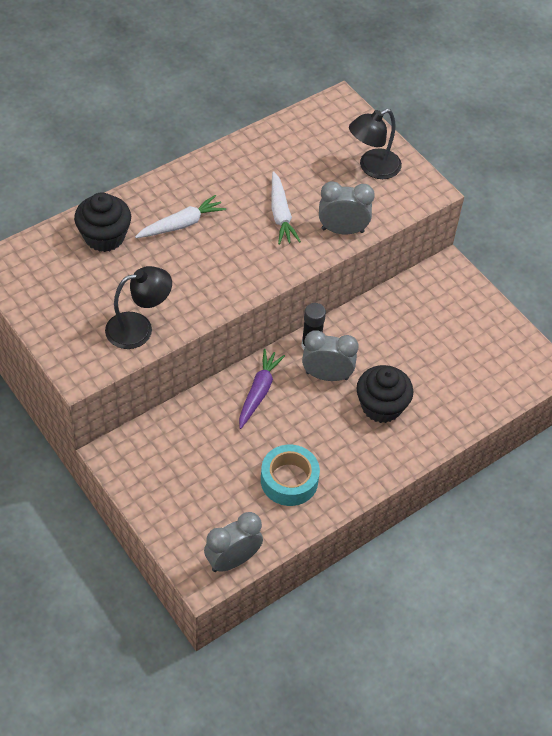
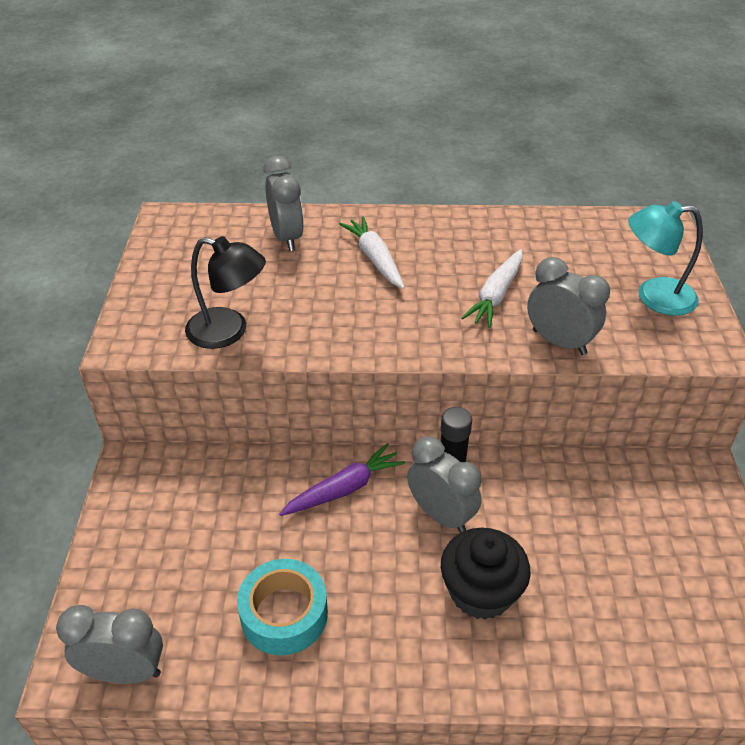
camera: 40 degrees right, 10 degrees down
black cupcake [74,192,131,252] -> grey clock [263,156,304,251]
white carrot [135,195,226,238] -> white carrot turned 120 degrees counterclockwise [339,216,405,289]
black lamp [349,109,402,179] -> turquoise lamp [628,201,703,316]

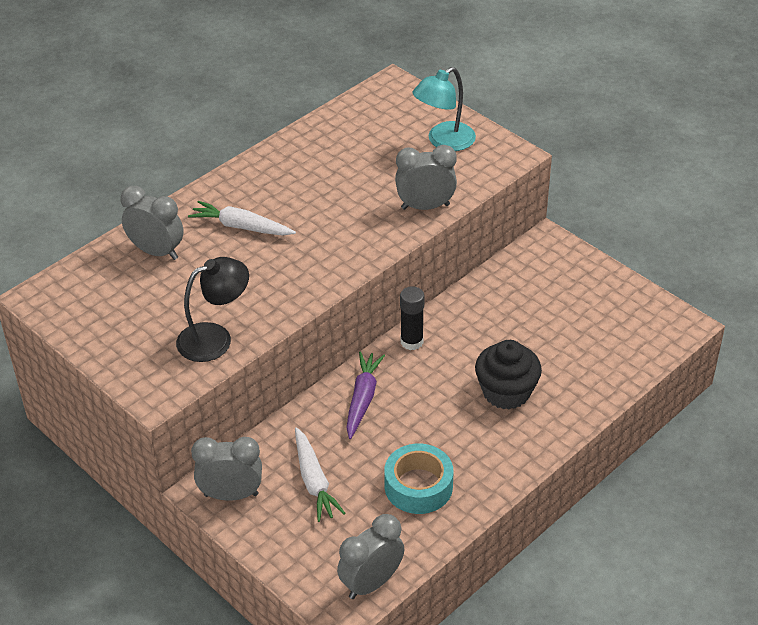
camera: 45 degrees left, 0 degrees up
grey clock [407,437,482,533] -> grey clock moved to [191,437,262,501]
white carrot [461,249,523,328] -> white carrot moved to [295,427,346,522]

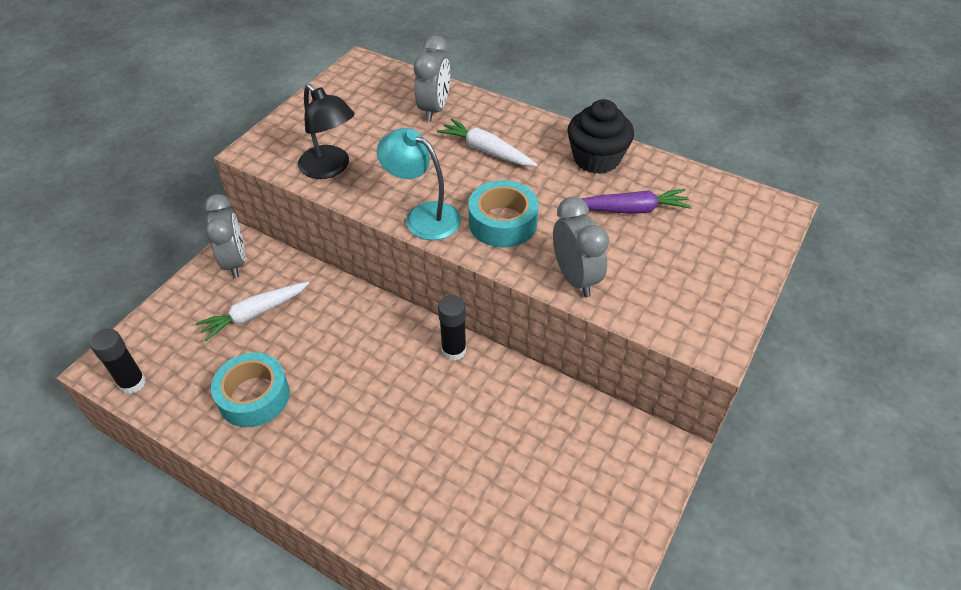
camera: 75 degrees right, 5 degrees up
white carrot [188,201,296,236] -> white carrot turned 60 degrees counterclockwise [437,118,537,166]
grey clock [337,514,404,599] -> black glue stick [90,328,146,394]
purple carrot [347,352,385,439] -> purple carrot moved to [581,189,692,214]
turquoise lamp [412,67,476,151] -> turquoise lamp moved to [377,128,461,240]
black cupcake [475,340,542,410] -> black cupcake moved to [567,99,634,174]
none -> turquoise tape [468,180,539,248]

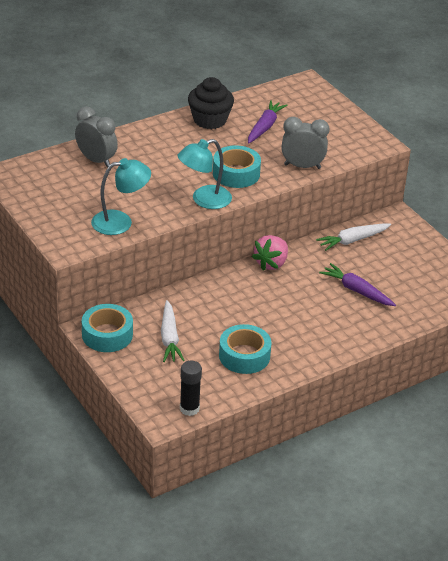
camera: 65 degrees left, 10 degrees down
grey clock [204,194,245,278] -> turquoise tape [82,304,133,352]
black lamp [298,84,354,179] -> turquoise lamp [91,158,151,235]
white carrot [437,118,537,166] -> white carrot moved to [316,223,391,251]
black glue stick [438,295,467,361] -> pink strawberry [252,235,288,271]
none -> purple carrot [319,263,396,306]

